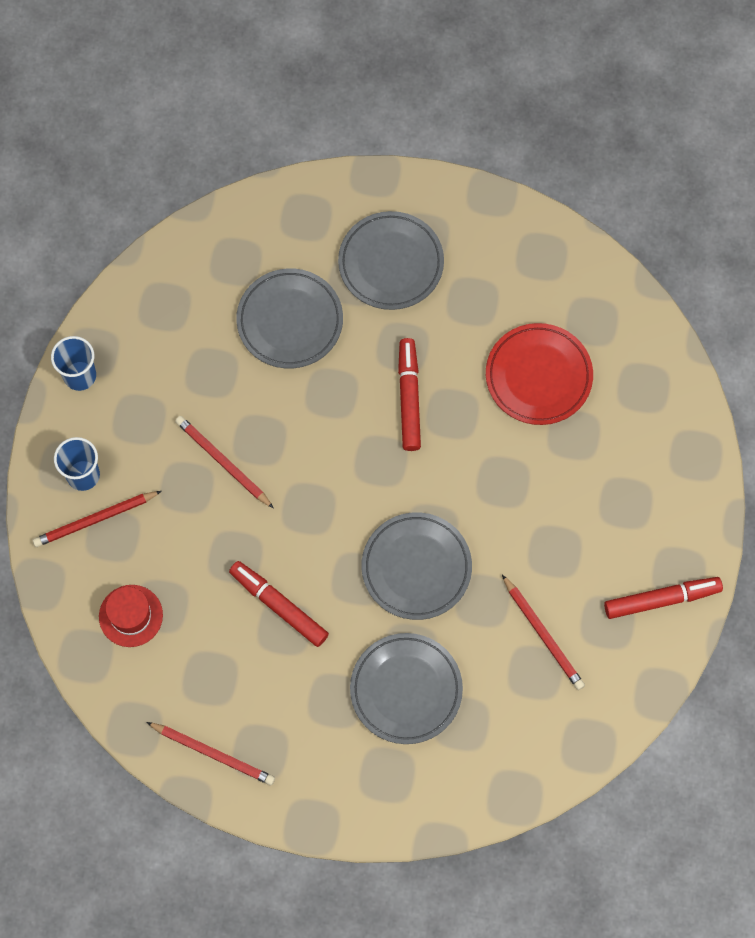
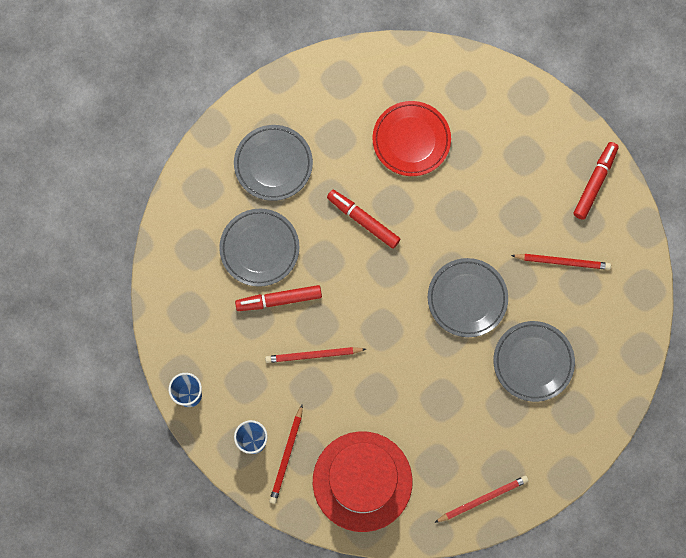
camera: 50 degrees left, 5 degrees up
red hat [99,585,163,647] -> red hat [313,431,413,532], size x2.10
red marker [229,561,329,647] -> red marker moved to [235,285,322,311]

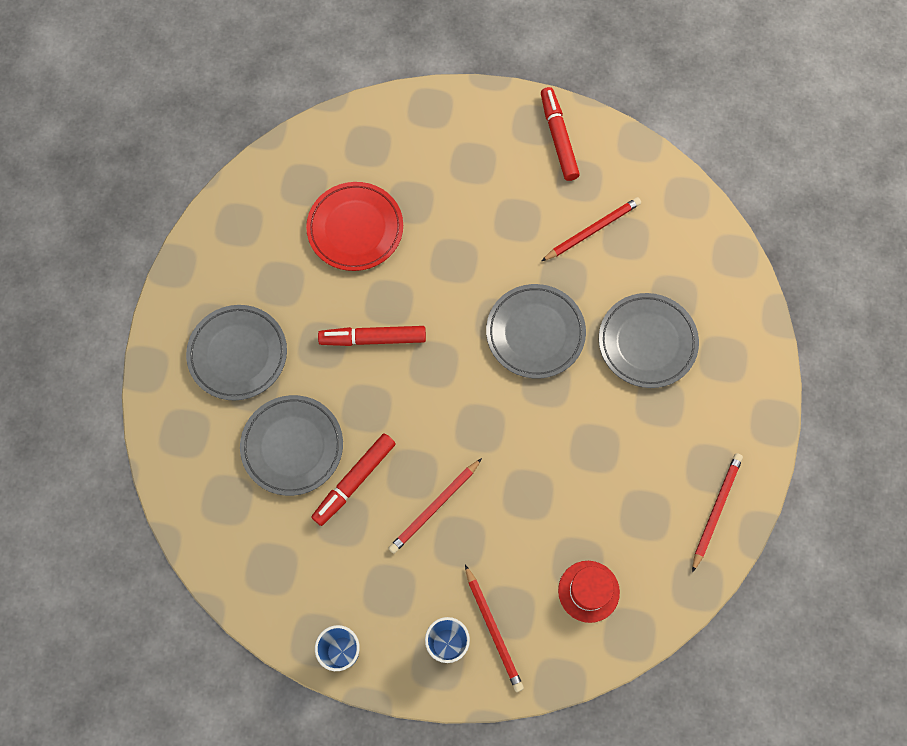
camera: 40 degrees left, 5 degrees down
red hat [313,431,413,532] -> red hat [558,561,620,623], size x0.48

